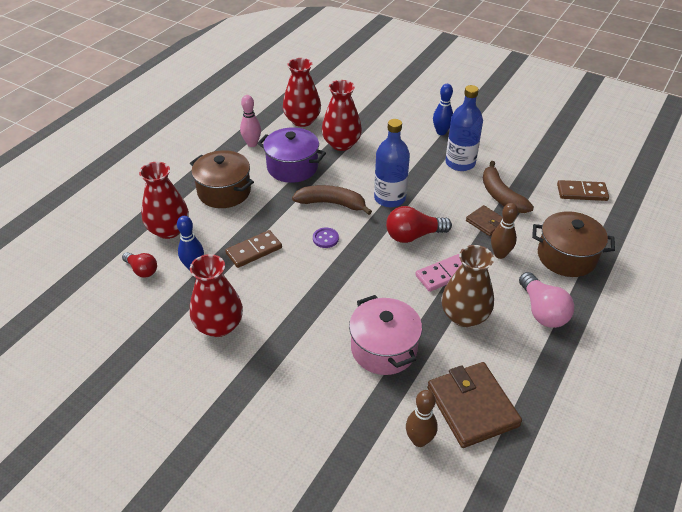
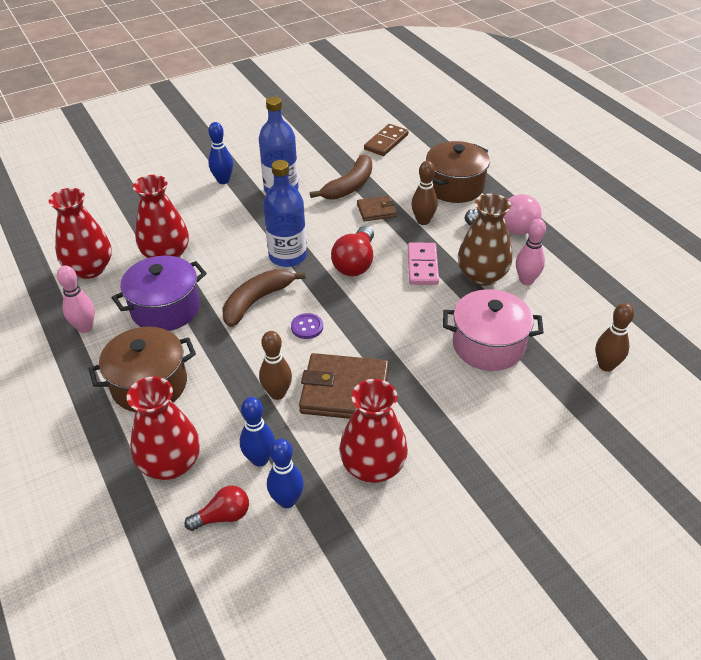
camera: 60 degrees left, 0 degrees up
brown domino [225,230,282,268] -> brown bowling pin [259,331,292,400]
brown wallet [427,362,522,448] -> brown wallet moved to [299,353,389,419]
brown banana [483,161,534,213] -> brown banana turned 60 degrees counterclockwise [310,154,372,200]
none -> blue bowling pin [267,439,304,508]
none -> pink bowling pin [516,219,546,285]

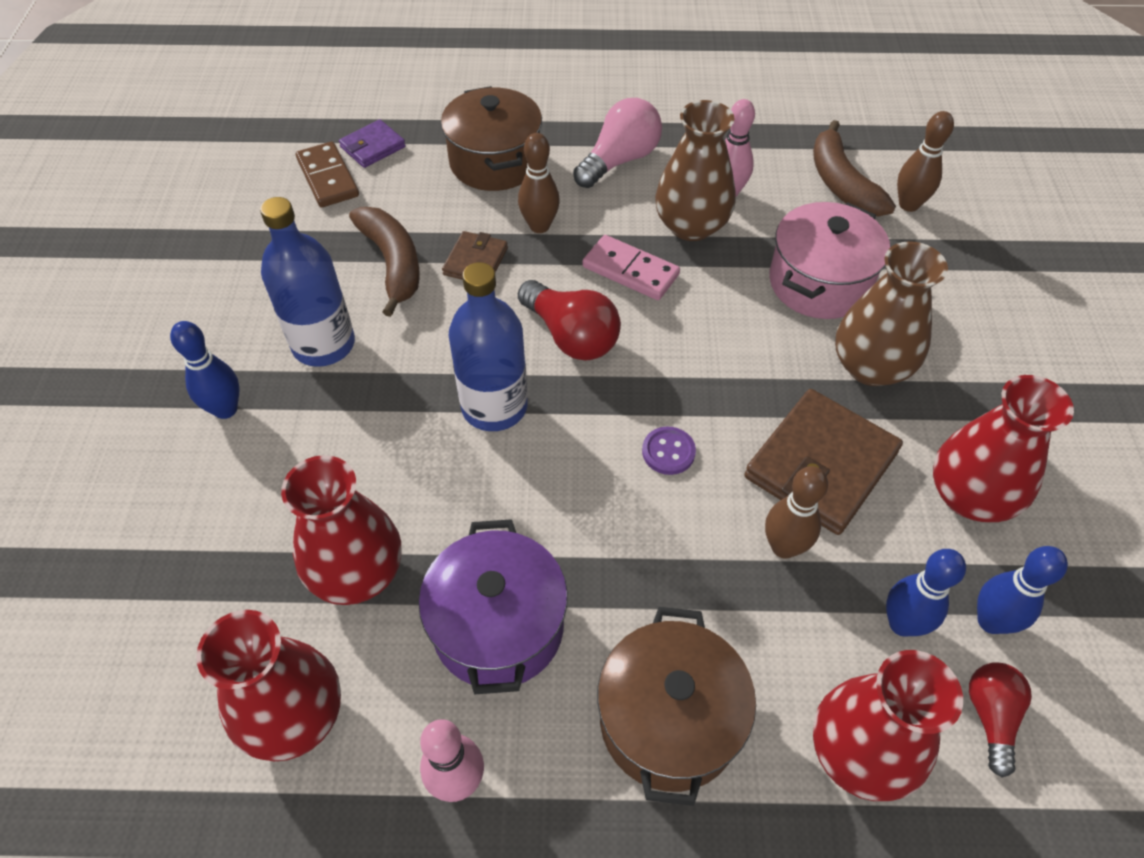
camera: 60 degrees left, 10 degrees up
brown banana [222,269,306,327] -> brown banana moved to [813,120,896,217]
none -> purple wallet [339,120,406,168]
none -> brown vase [835,241,948,386]

